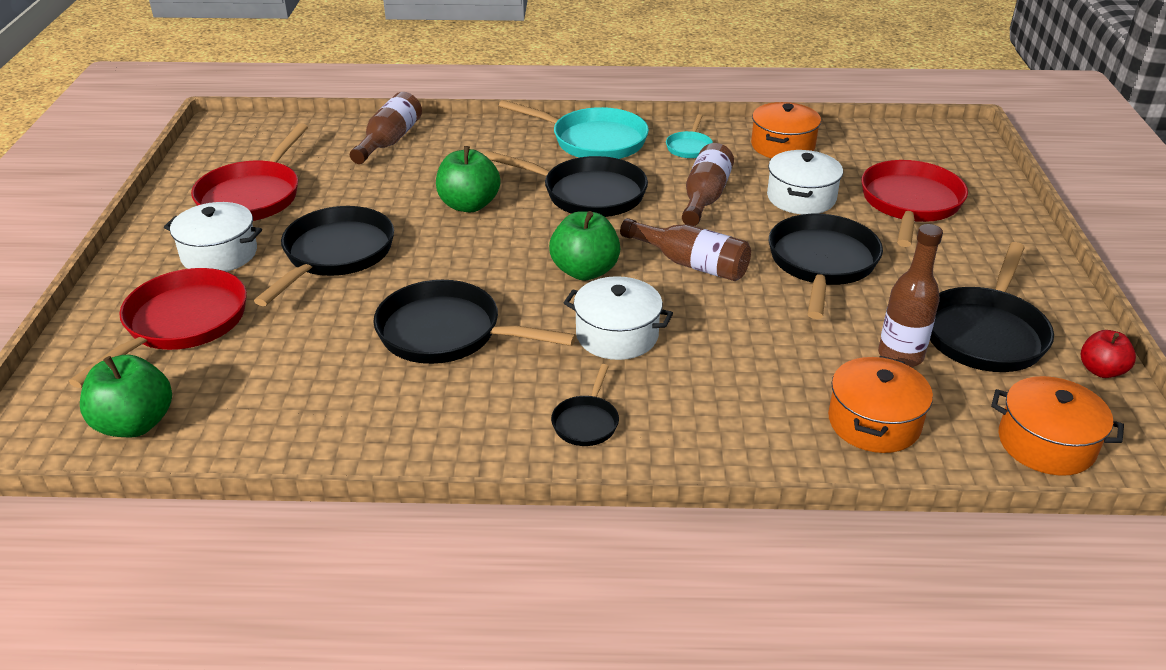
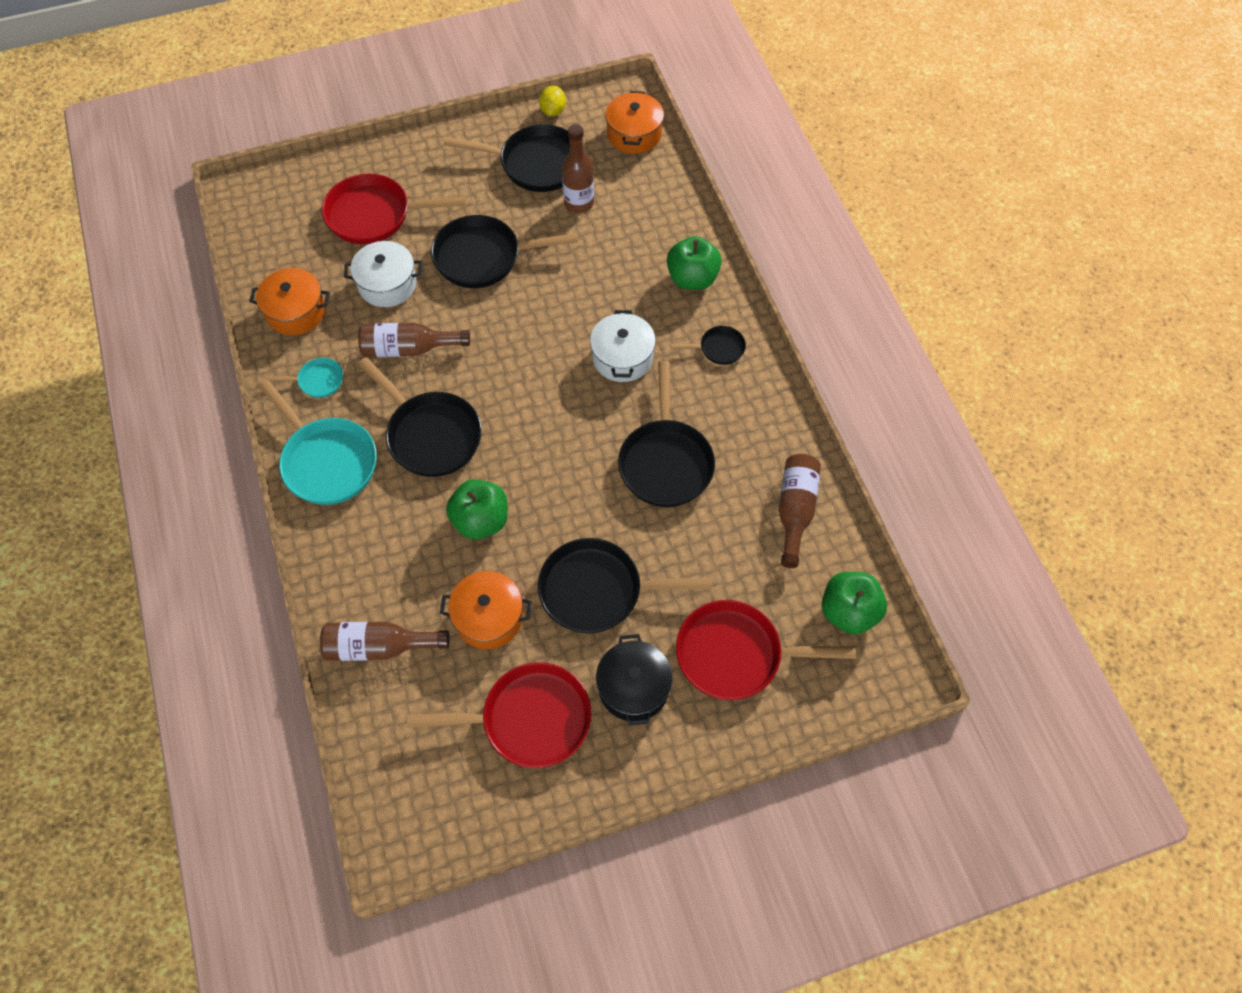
camera: 110 degrees left, 25 degrees up
white pot [164,202,262,272] -> black pot [596,634,673,726]
black pan [484,151,648,217] -> black pan turned 135 degrees clockwise [358,357,482,477]
turquoise pan [499,100,649,159] -> turquoise pan turned 135 degrees clockwise [259,380,377,505]
green apple [549,211,620,281] -> green apple moved to [667,236,722,290]
brown bottle [620,218,751,281] -> brown bottle moved to [779,454,821,568]
orange pot [828,356,933,453] -> orange pot moved to [440,571,532,649]
red apple [1081,330,1136,378] -> yellow lemon [539,86,566,116]

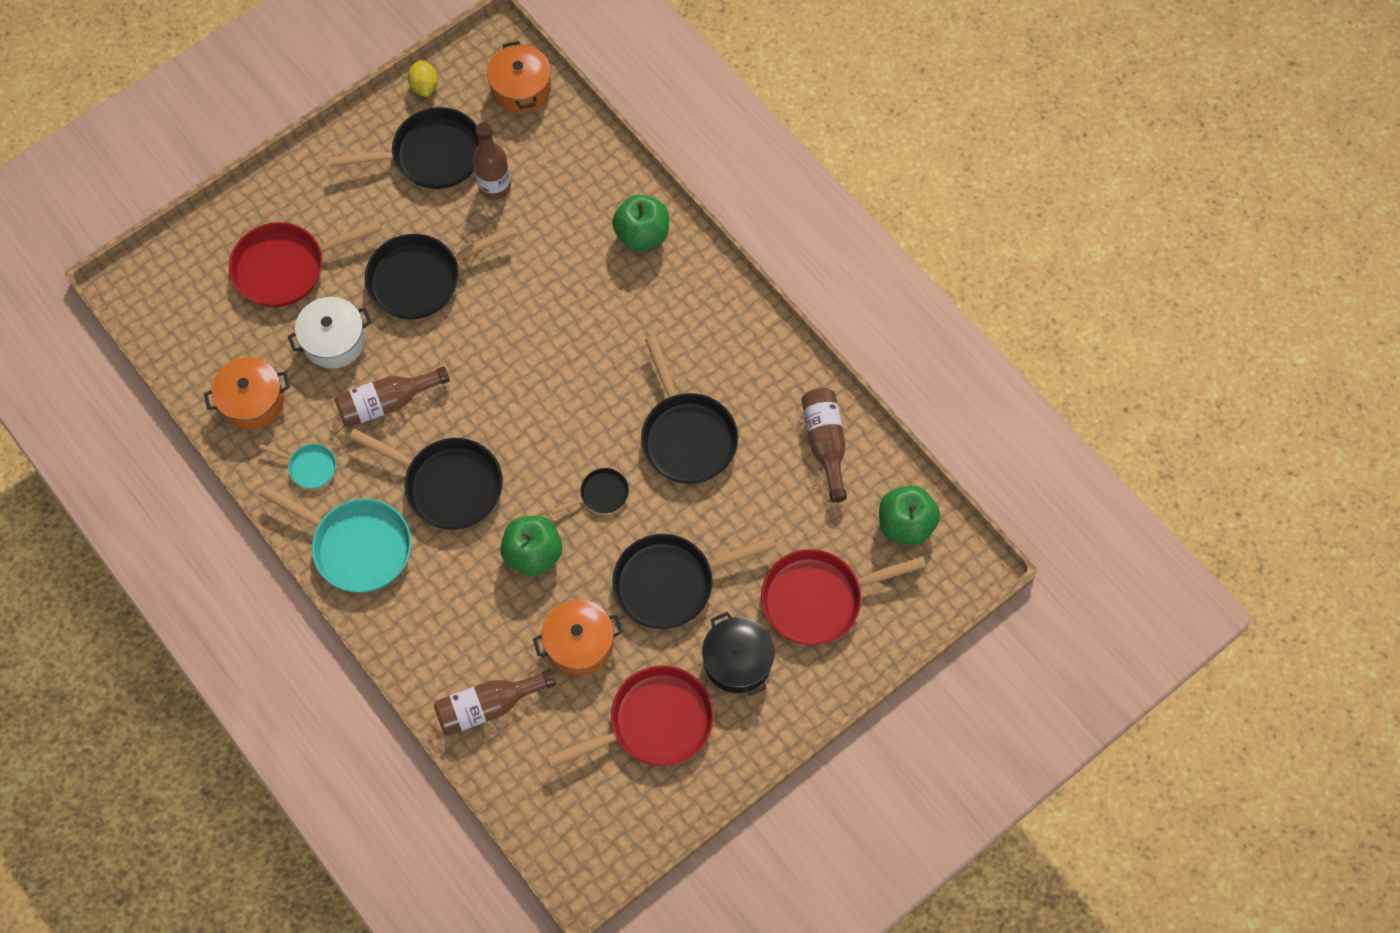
camera: 20 degrees left, 5 degrees up
turquoise pan [265,358,343,398] -> turquoise pan turned 45 degrees clockwise [259,444,336,489]
white pot [590,310,656,382] -> none
black pan [670,326,746,365] -> black pan moved to [551,468,629,514]

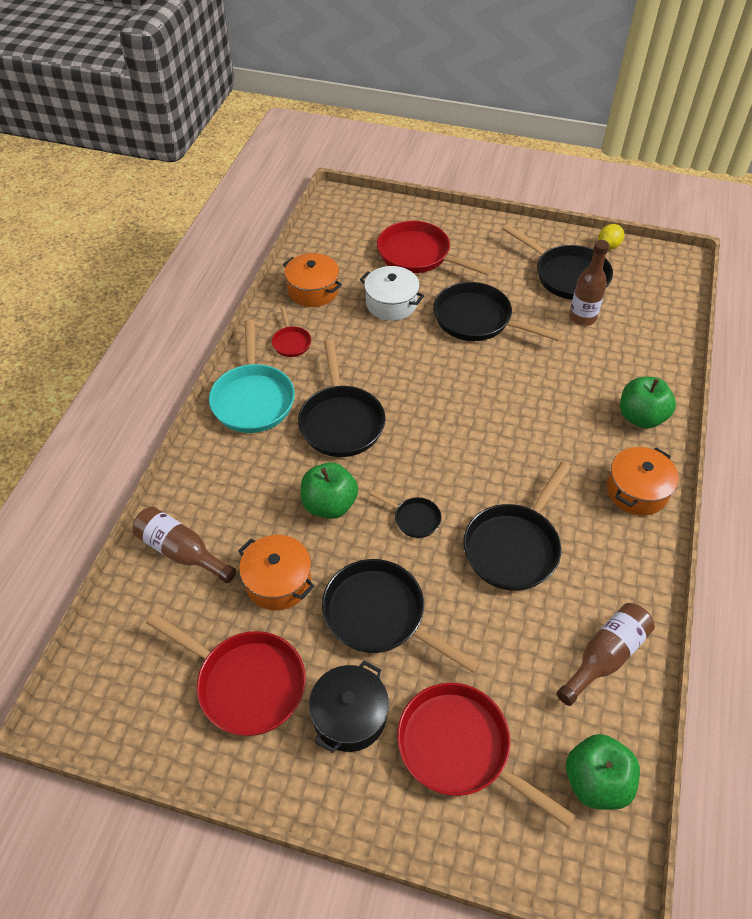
camera: 55 degrees right, 15 degrees down
turquoise pan [259,444,336,489] -> red pan [272,306,311,357]
brown bottle [334,366,450,428] -> none
orange pot [487,41,551,113] -> orange pot moved to [607,447,679,516]

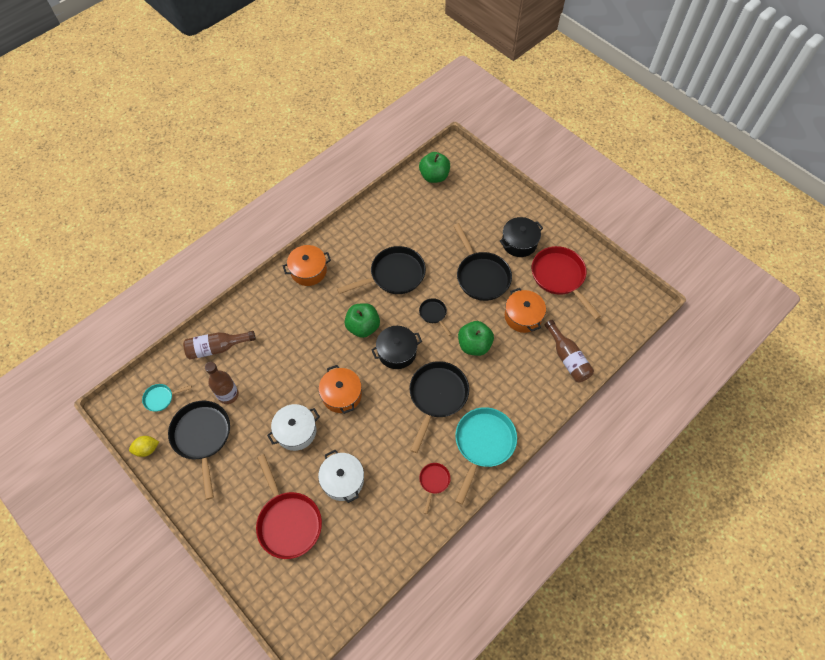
camera: 150 degrees left, 10 degrees up
orange pot [283,253,342,307] -> orange pot moved to [319,365,362,414]
red pan [397,683,576,828] -> none
black pan [433,282,562,341] -> white pot [267,404,320,451]
brown bottle [557,603,655,706] -> brown bottle moved to [183,331,256,360]
green apple [620,377,676,429] -> green apple moved to [344,303,380,338]
none -> turquoise pan [142,384,192,412]
none -> black pot [371,326,422,369]

